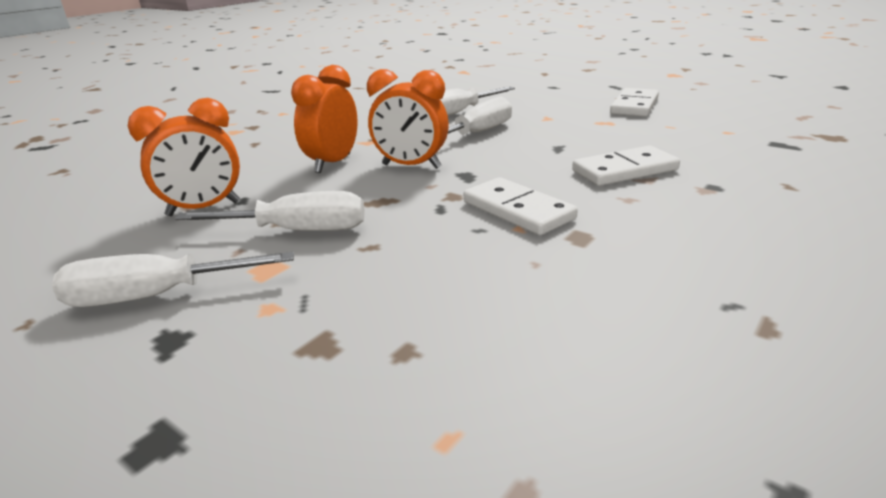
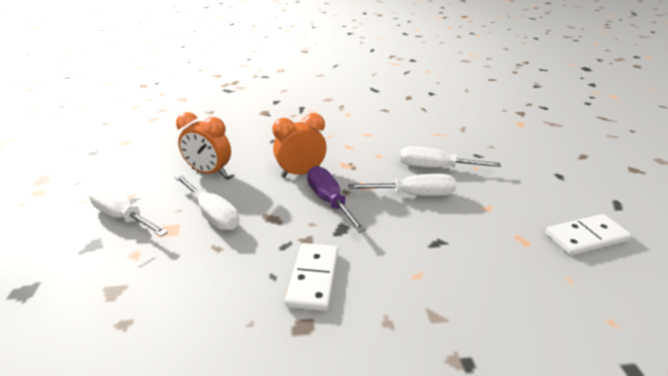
camera: 45 degrees right, 5 degrees up
orange clock [367,69,449,169] -> purple screwdriver [307,166,366,233]
white domino [572,146,680,186] -> none

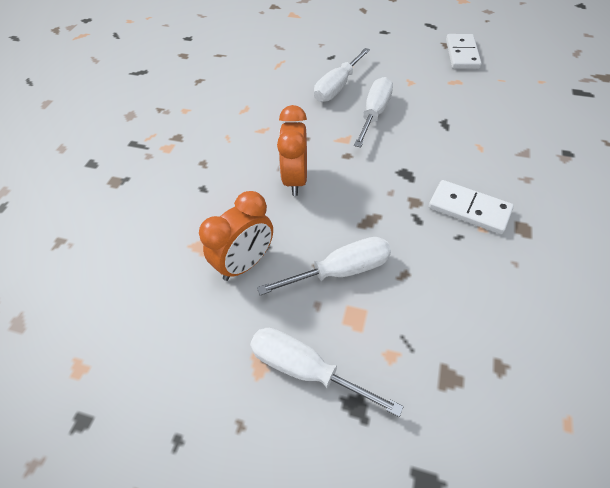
camera: 65 degrees left, 20 degrees up
white screwdriver [89,185,168,237] -> white screwdriver turned 60 degrees clockwise [250,328,404,417]
purple screwdriver [307,166,366,233] -> none

